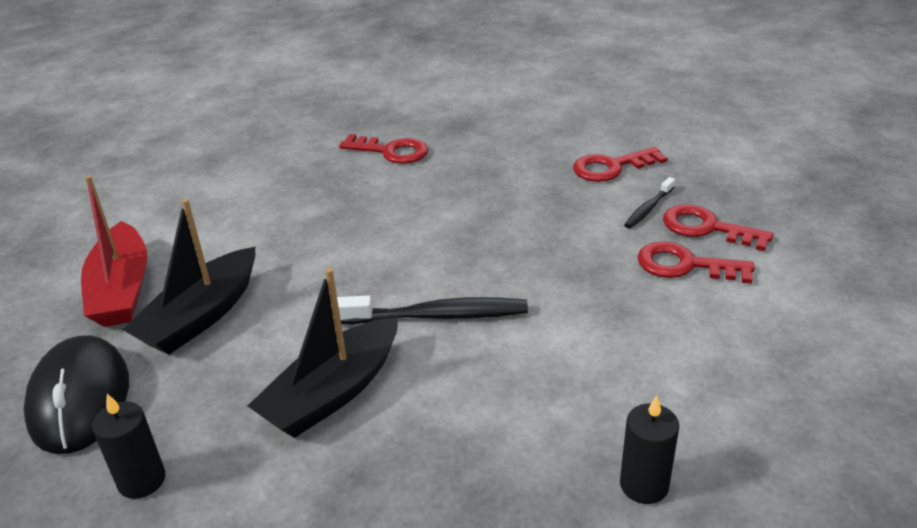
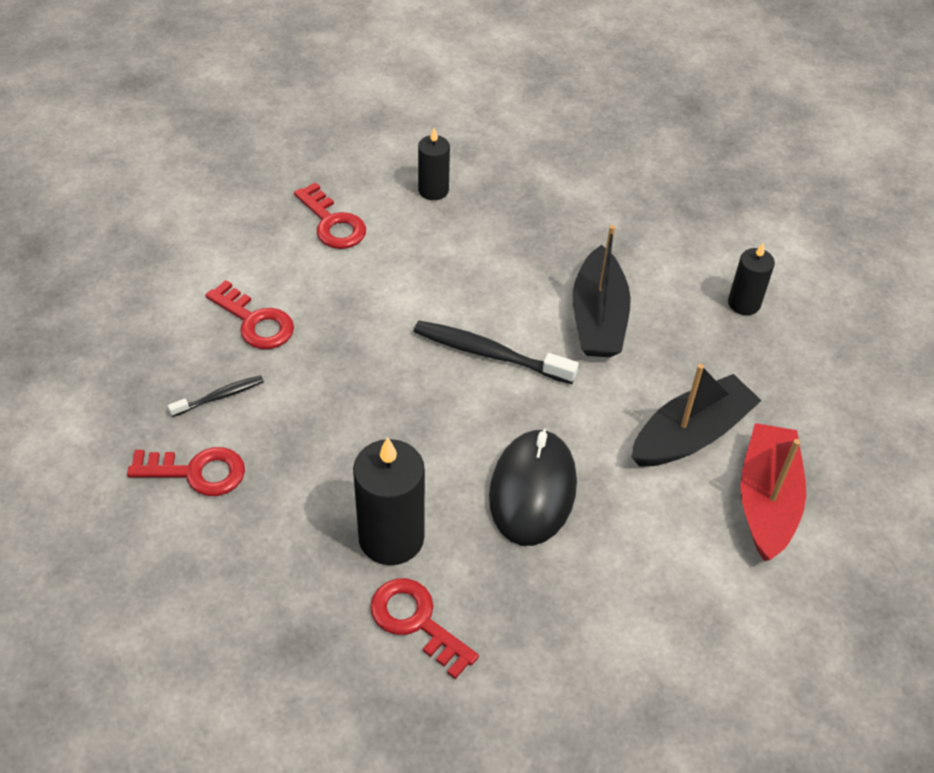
camera: 160 degrees left, 15 degrees up
black mouse [23,335,129,454] -> black mouse moved to [489,429,577,546]
black boat [248,268,398,438] -> black boat turned 120 degrees clockwise [573,225,631,357]
red key [663,204,773,251] -> red key moved to [294,182,366,249]
none -> black candle [353,437,425,565]

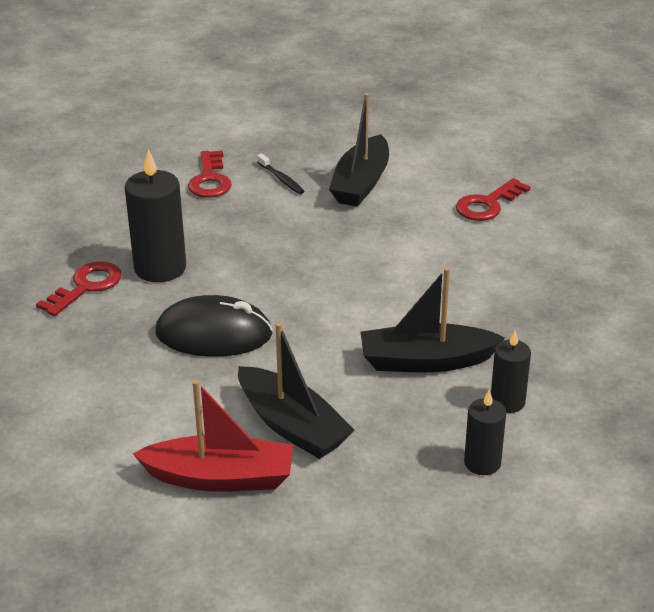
camera: 85 degrees right, 15 degrees down
red key [205,280,294,349] -> black boat [329,93,389,207]
black toothbrush [414,321,579,384] -> none
black candle [418,128,450,200] -> black candle moved to [491,331,531,413]

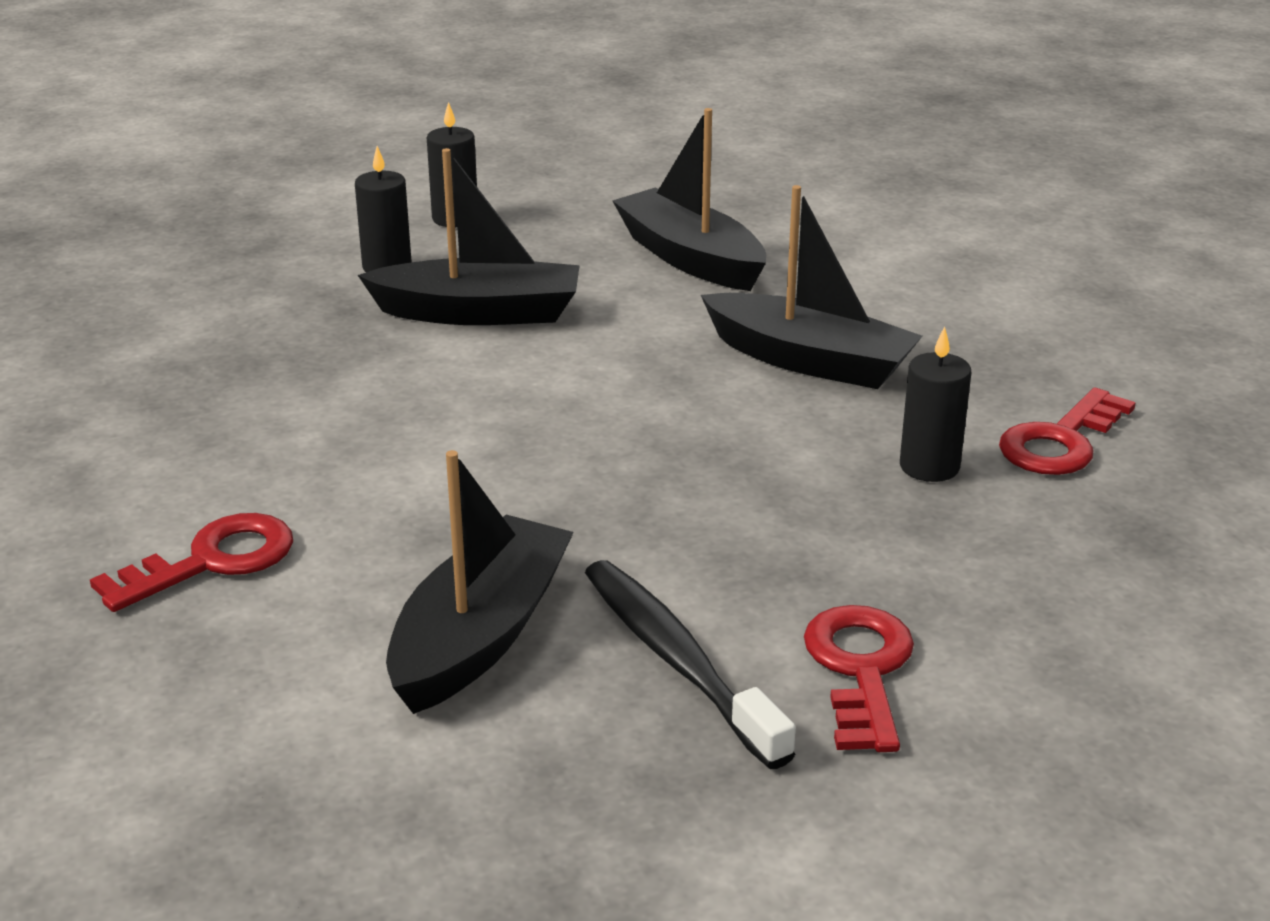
camera: 175 degrees left, 5 degrees down
black candle [125,149,186,282] -> black candle [900,326,972,482], size x0.59
red boat [132,380,293,492] -> none
black mouse [155,295,273,357] -> black boat [701,185,922,389]
black toothbrush [257,154,304,194] -> black toothbrush [585,560,796,769], size x1.81

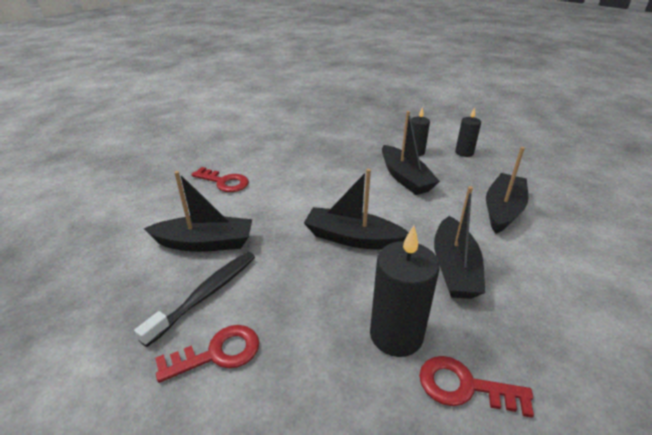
camera: 65 degrees right, 5 degrees up
black candle [900,326,972,482] -> black candle [370,226,440,357], size x1.70
none -> black boat [304,169,409,250]

